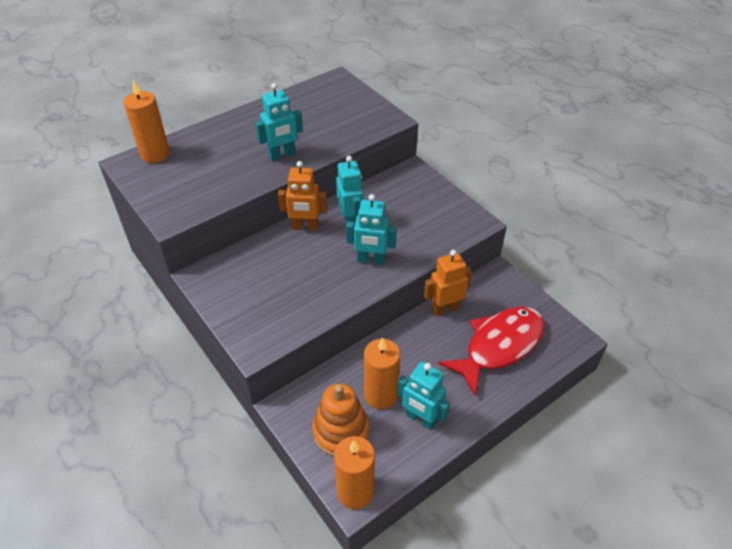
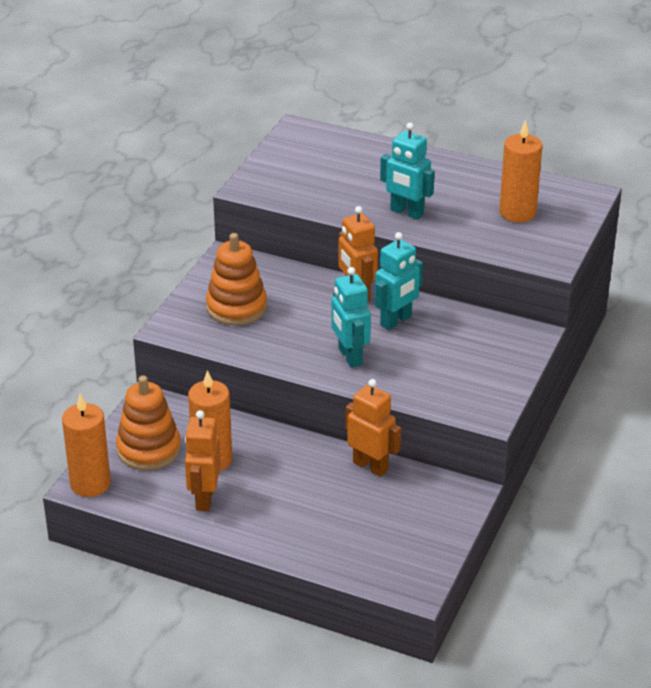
camera: 60 degrees right, 10 degrees down
orange candle [123,80,170,163] -> orange candle moved to [499,120,542,222]
turquoise robot [397,362,450,430] -> orange robot [185,410,221,511]
red fish [438,307,545,396] -> none
none -> orange stacking toy [206,233,267,325]

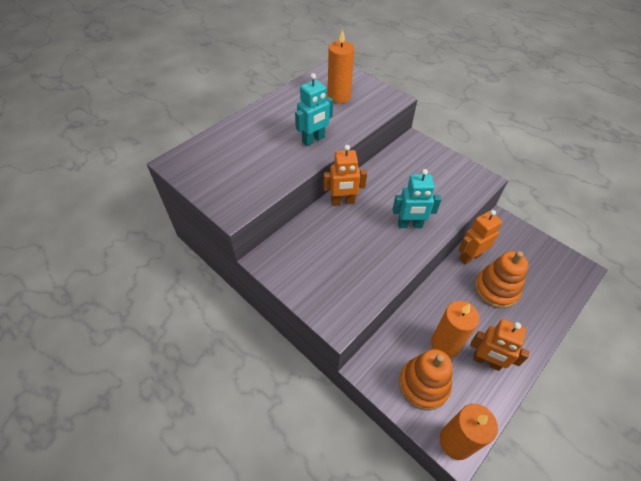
camera: 70 degrees left, 15 degrees up
orange stacking toy [206,233,267,325] -> orange stacking toy moved to [475,251,528,308]
turquoise robot [375,232,423,330] -> none

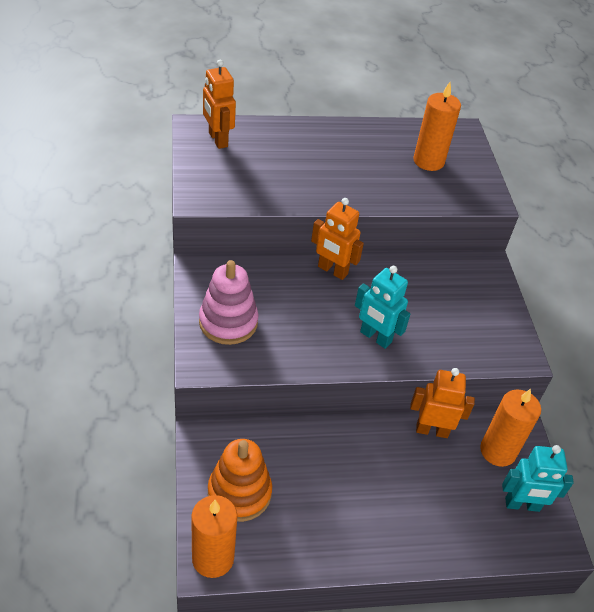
camera: 35 degrees right, 5 degrees down
turquoise robot [295,73,333,146] -> turquoise robot moved to [502,445,574,512]
orange candle [431,301,480,358] -> orange candle moved to [480,389,541,467]
orange robot [470,319,530,371] -> orange robot moved to [203,60,236,149]
orange stacking toy [475,251,528,308] -> none
none -> pink stacking toy [199,260,258,345]

